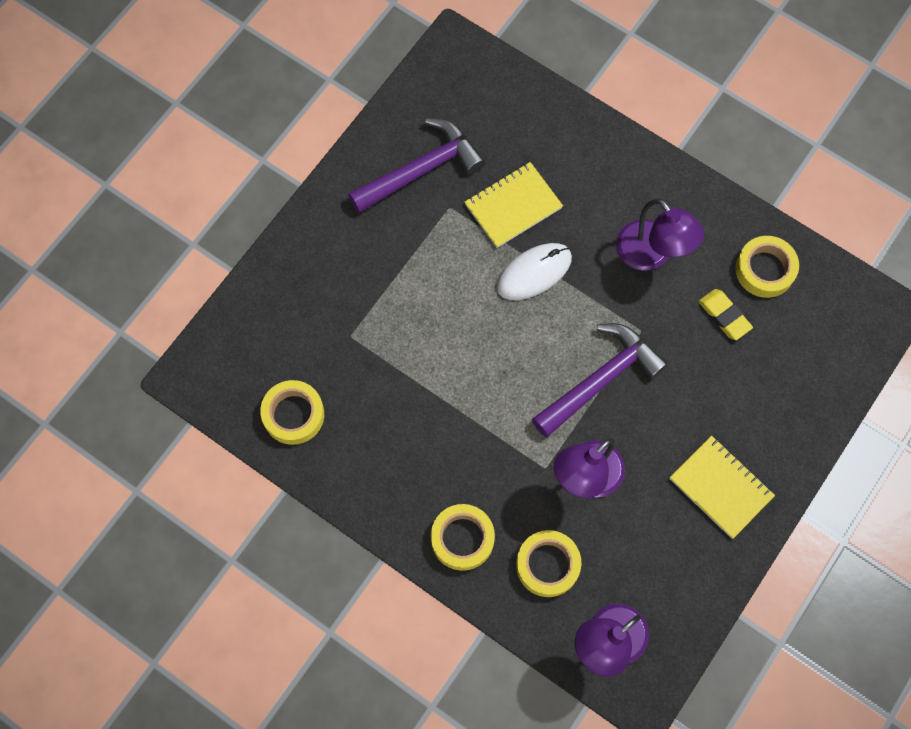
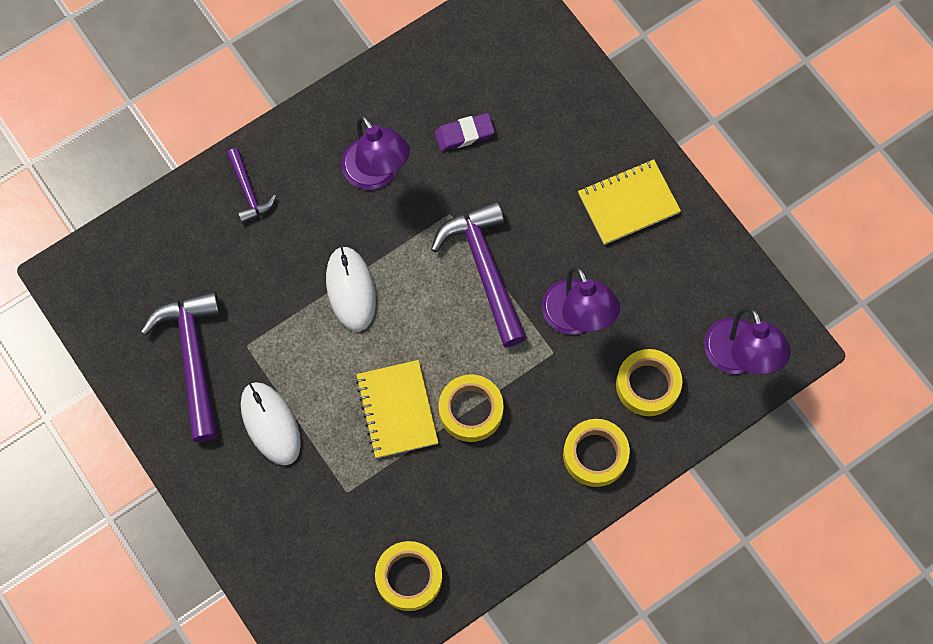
camera: 70 degrees left, 0 degrees up
yellow notebook [464,162,563,248] -> yellow notebook moved to [356,360,439,458]
purple lamp [616,199,704,270] -> purple lamp turned 75 degrees clockwise [341,115,410,190]
yellow eraser [698,289,753,340] -> purple eraser [434,113,495,151]
yellow tape [735,236,799,298] -> yellow tape moved to [439,374,504,442]
none -> purple hammer [227,148,276,223]
none -> white mouse [241,382,301,465]

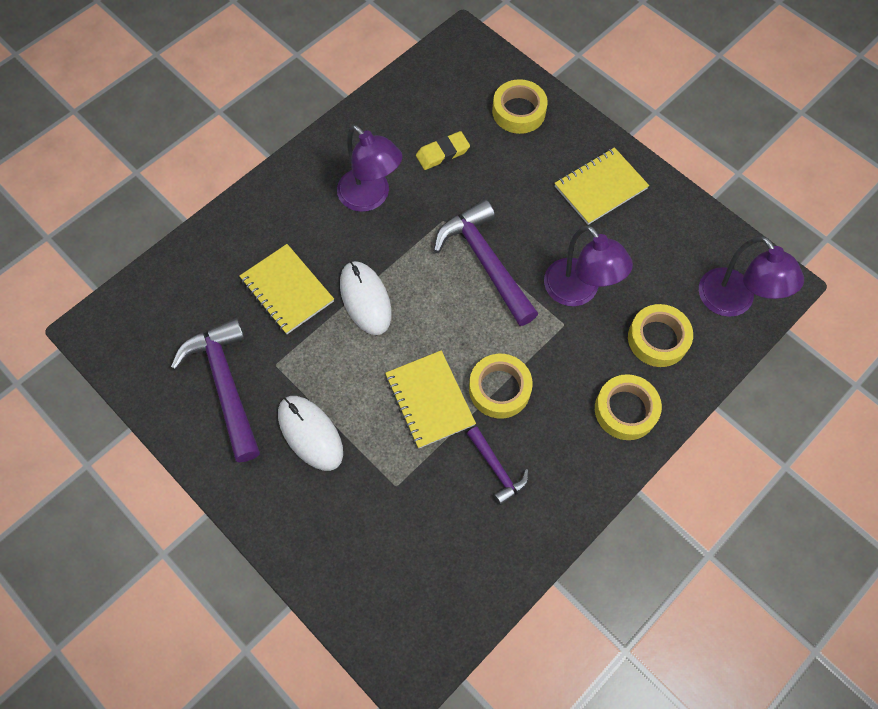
camera: 10 degrees left, 5 degrees down
purple hammer [227,148,276,223] -> purple hammer moved to [467,426,529,505]
yellow tape [375,541,442,611] -> yellow tape moved to [492,79,548,134]
purple eraser [434,113,495,151] -> yellow eraser [416,131,470,170]
none -> yellow notebook [240,244,334,334]

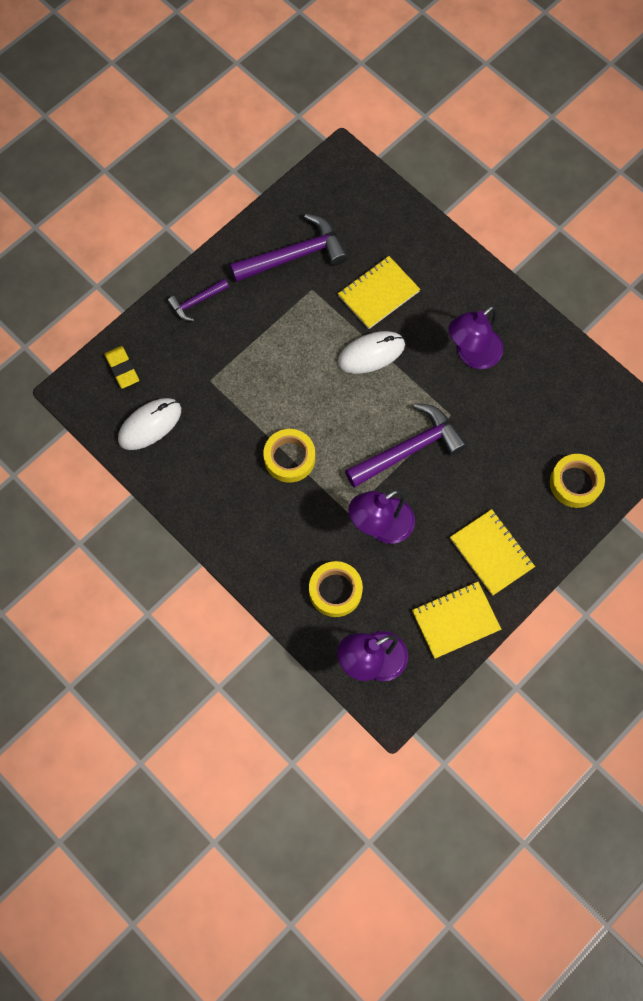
camera: 90 degrees right, 5 degrees up
white mouse [278,396,343,471] -> white mouse moved to [118,398,181,450]
yellow notebook [385,350,476,449] -> yellow notebook moved to [412,582,501,659]
yellow eraser [416,131,470,170] -> yellow eraser moved to [104,346,139,389]
purple hammer [467,426,529,505] -> purple hammer moved to [167,279,229,321]
yellow tape [595,374,662,440] -> none

